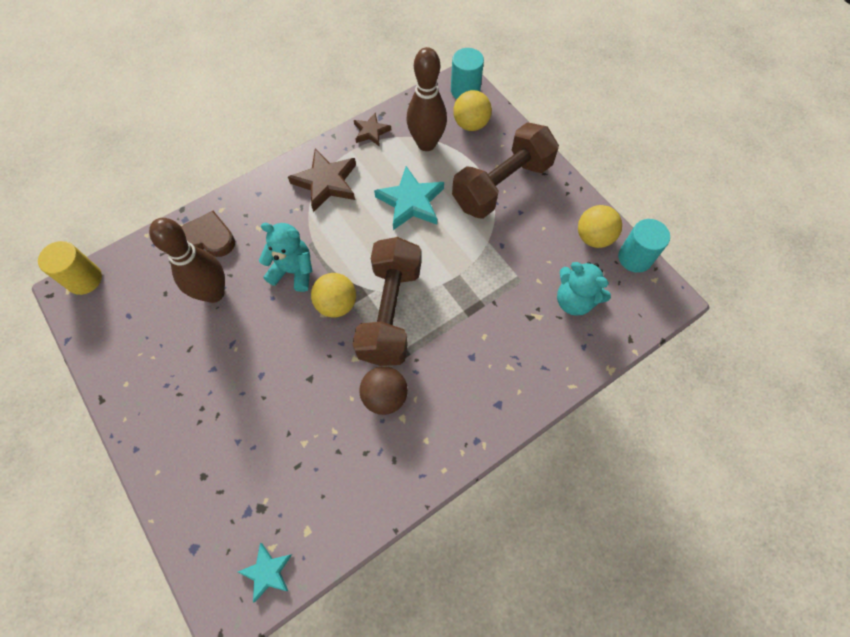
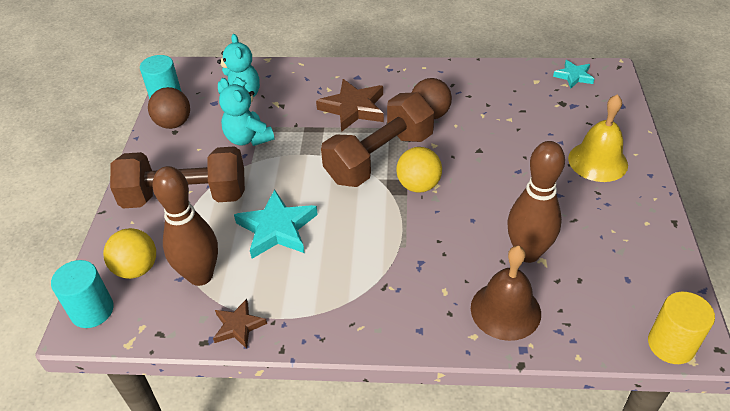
camera: 140 degrees left, 20 degrees down
brown heart [181,211,235,257] -> brown bell [471,246,541,341]
turquoise teddy bear [259,223,313,292] -> turquoise teddy bear moved to [219,78,274,146]
brown star [288,149,356,212] -> brown star moved to [316,79,384,132]
yellow ball [578,205,622,248] -> brown ball [148,87,190,129]
none -> yellow bell [568,94,628,182]

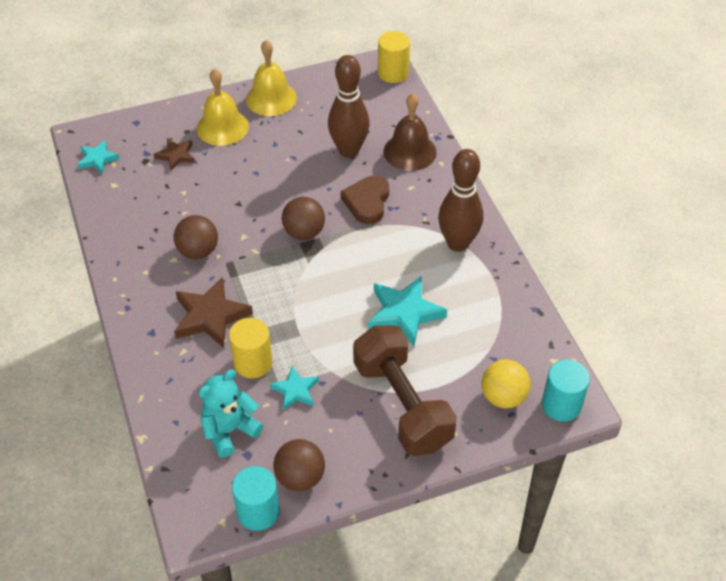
camera: 115 degrees left, 5 degrees up
brown bowling pin [152,166,218,286] -> brown bowling pin moved to [438,149,483,252]
brown star [213,299,267,349] -> brown star moved to [153,138,195,171]
turquoise teddy bear [219,78,274,146] -> turquoise star [270,366,319,410]
brown dumbbell [321,92,434,187] -> none
yellow ball [396,147,442,193] -> brown ball [282,197,325,240]
none -> yellow cylinder [229,318,272,379]
none -> yellow bell [246,40,297,116]
none -> brown heart [341,176,389,224]

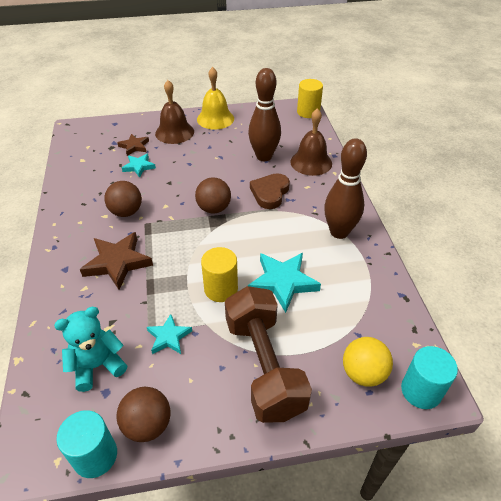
camera: 10 degrees right, 5 degrees down
turquoise star [77,140,119,174] -> turquoise star moved to [122,154,156,178]
yellow bell [197,69,249,146] -> brown bell [155,80,194,144]
yellow cylinder [229,318,272,379] -> yellow cylinder moved to [201,247,238,302]

